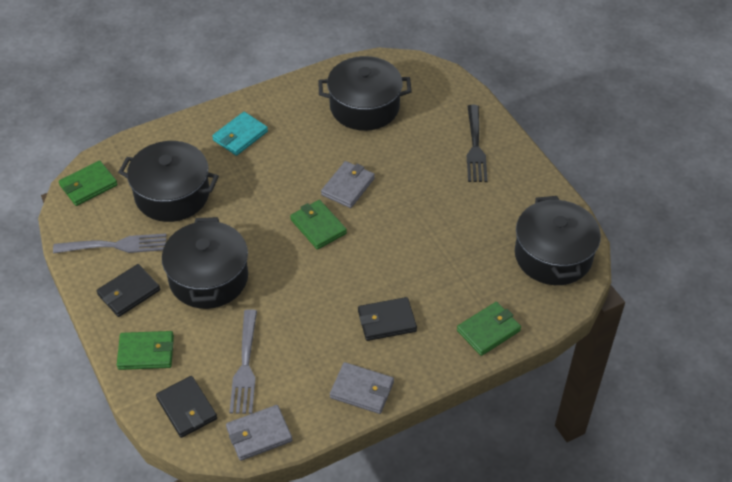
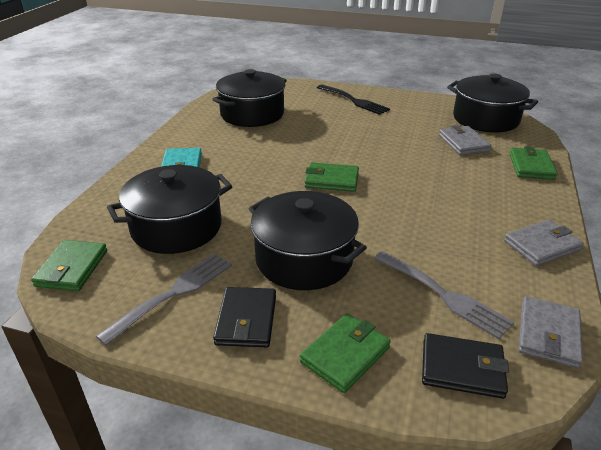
camera: 45 degrees left, 15 degrees down
grey wallet [321,161,375,208] -> grey wallet moved to [439,125,491,155]
black wallet [358,297,417,341] -> none

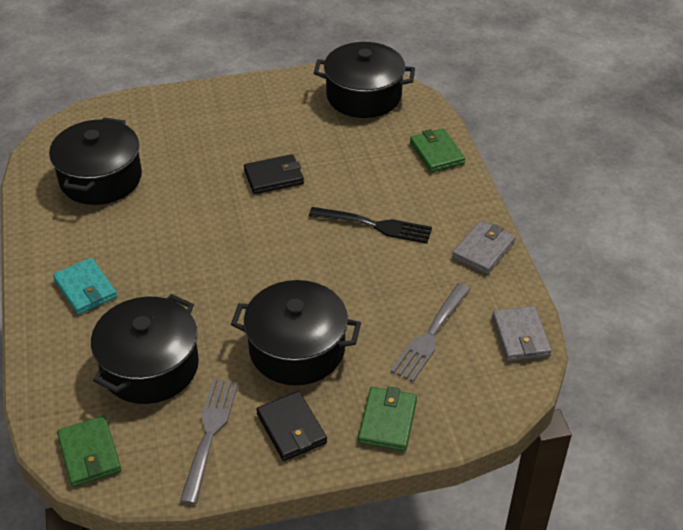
camera: 30 degrees left, 10 degrees up
green wallet [305,162,359,192] -> none
black fork [317,84,390,115] -> black fork moved to [309,207,432,244]
grey fork [374,251,514,339] -> grey fork turned 105 degrees clockwise [391,283,470,382]
black wallet [422,333,509,399] -> black wallet moved to [244,154,304,194]
grey wallet [439,125,491,155] -> none

